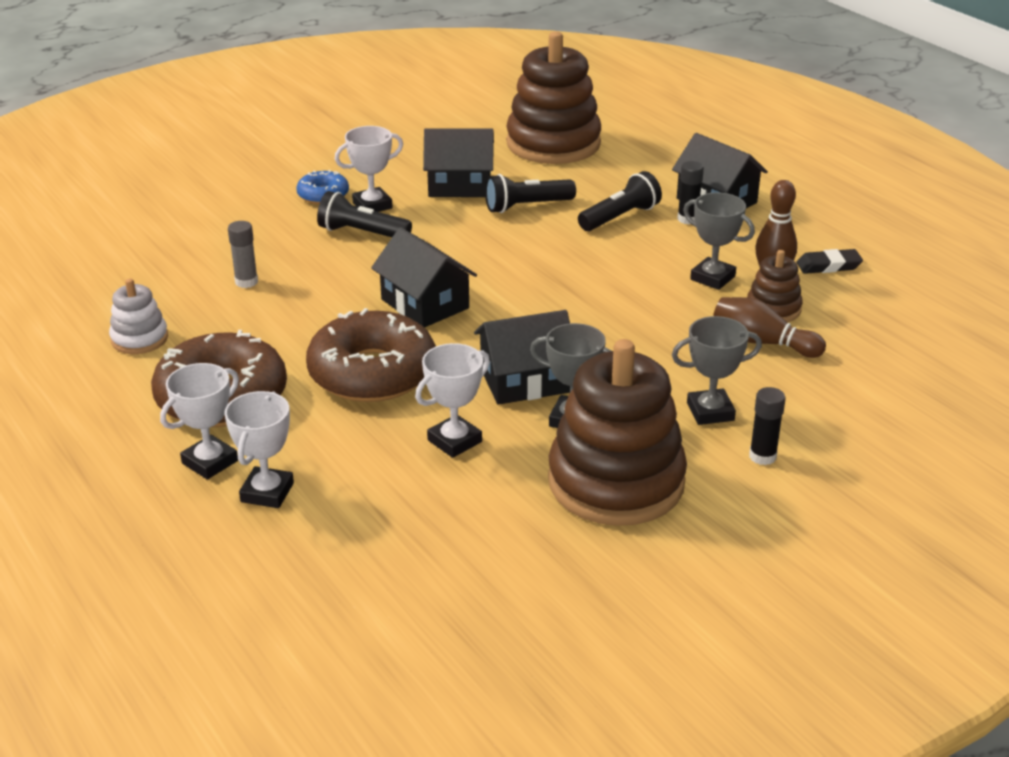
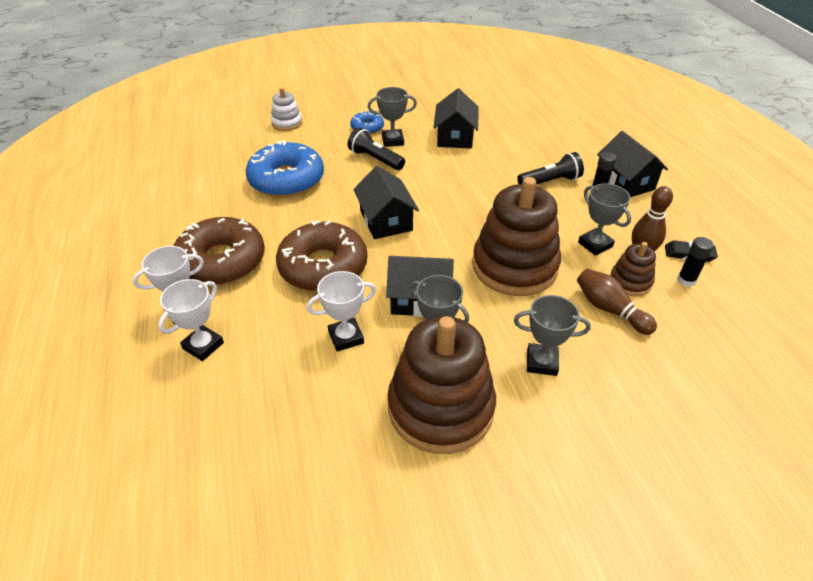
camera: 20 degrees right, 10 degrees up
white stacking toy [109,278,168,354] -> white stacking toy moved to [271,88,302,131]
grey glue stick [228,221,258,288] -> blue donut [246,140,324,197]
white trophy [335,126,403,212] -> grey trophy [368,87,417,147]
black house [423,128,494,197] -> black house turned 75 degrees clockwise [434,88,479,149]
black flashlight [485,174,576,213] -> none
brown stacking toy [506,31,601,164] -> brown stacking toy moved to [472,177,561,296]
black glue stick [749,387,786,465] -> black glue stick moved to [677,237,714,287]

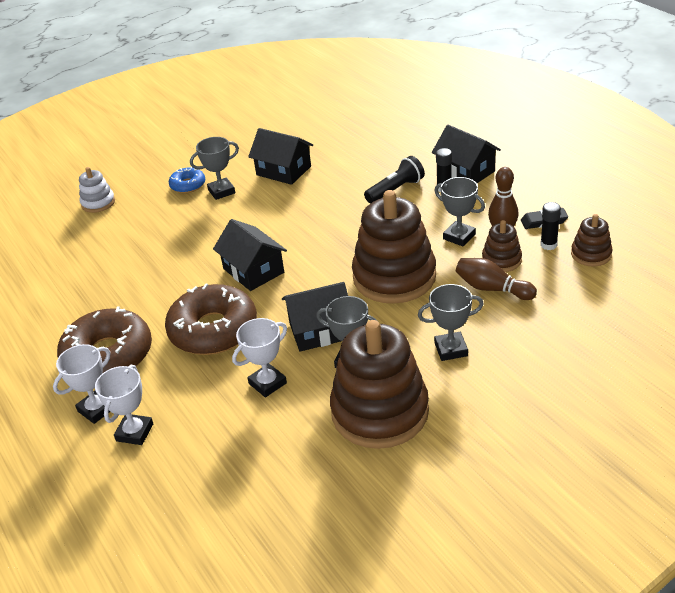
camera: 15 degrees left, 5 degrees down
blue donut [246,140,324,197] -> none
black flashlight [348,127,405,170] -> none
black house [434,88,479,149] -> black house turned 45 degrees counterclockwise [248,128,313,185]
none -> brown stacking toy [571,214,613,266]

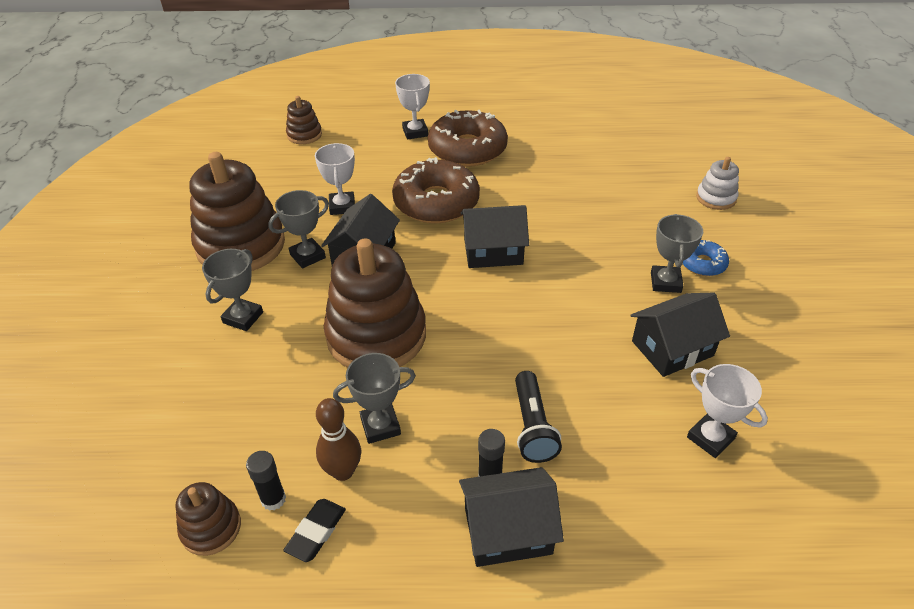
camera: 120 degrees right, 5 degrees up
white trophy [95,365,153,445] -> white trophy moved to [687,364,768,458]
brown bowling pin [456,258,537,300] -> none
brown stacking toy [482,220,522,272] -> brown stacking toy moved to [286,96,322,144]

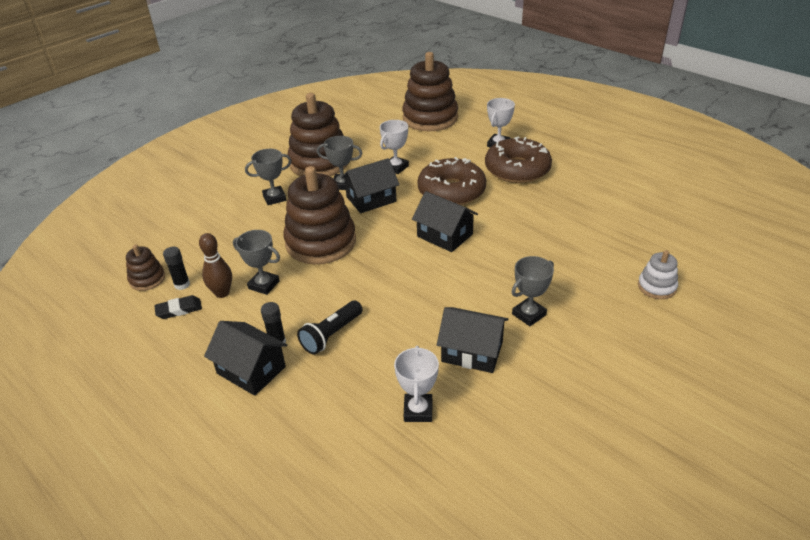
camera: 45 degrees right, 5 degrees down
brown stacking toy [286,96,322,144] -> brown stacking toy [402,52,458,131], size x2.11
blue donut [683,240,729,276] -> none

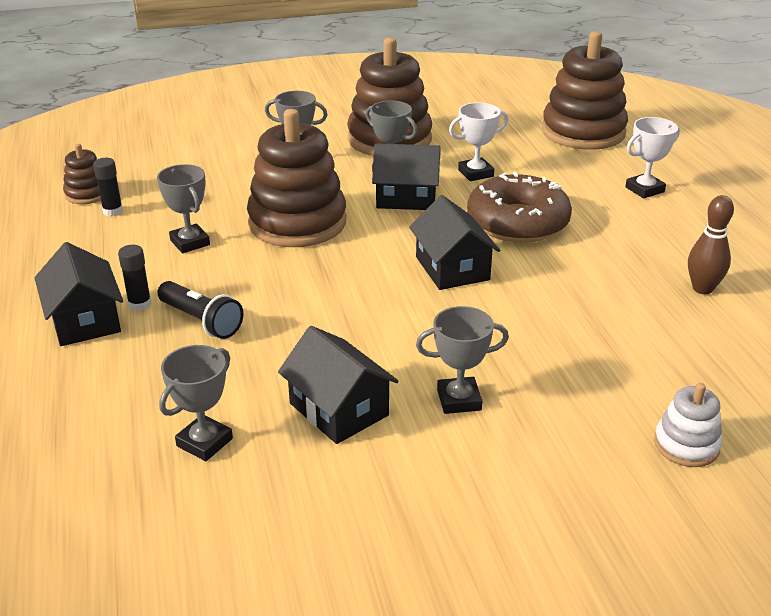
camera: 30 degrees right, 5 degrees down
black eraser [154,295,202,319] -> none
brown bowling pin [199,233,232,298] -> brown bowling pin moved to [688,195,734,294]
black flashlight [297,300,363,354] -> black flashlight turned 120 degrees counterclockwise [157,281,244,339]
white trophy [394,346,439,422] -> grey trophy [159,345,233,461]
brown donut [485,136,552,183] -> none

